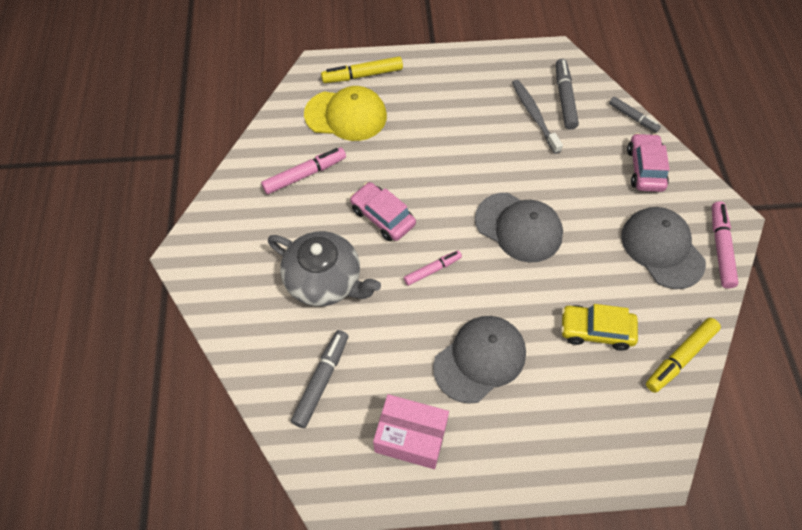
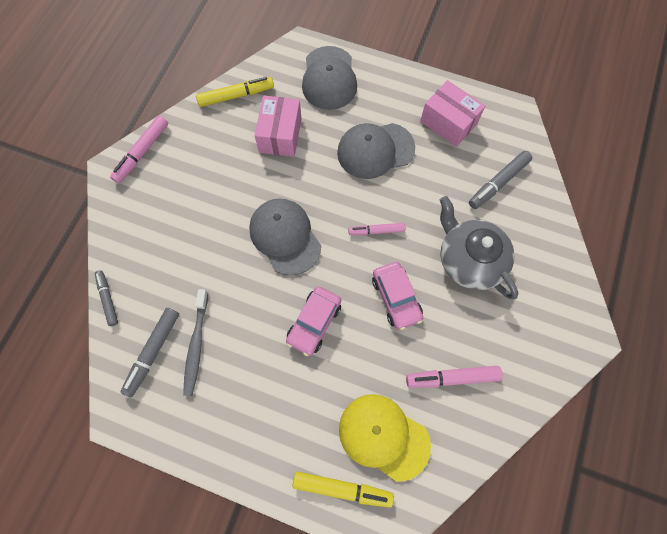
camera: 155 degrees left, 10 degrees up
yellow car [561,304,638,351] -> pink box [255,95,302,157]
grey cap [621,207,706,289] -> grey cap moved to [302,46,357,110]
pink car [627,133,670,192] -> pink car moved to [286,286,341,356]

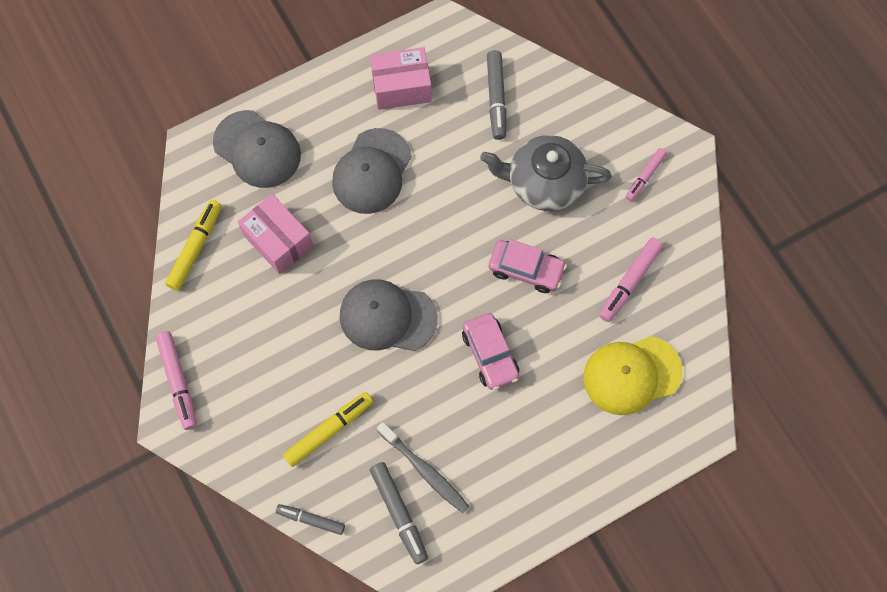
camera: 50 degrees left, 0 degrees up
yellow marker [292,472,394,508] -> yellow marker moved to [283,392,373,467]
pink marker [348,223,405,235] -> pink marker moved to [626,148,667,201]

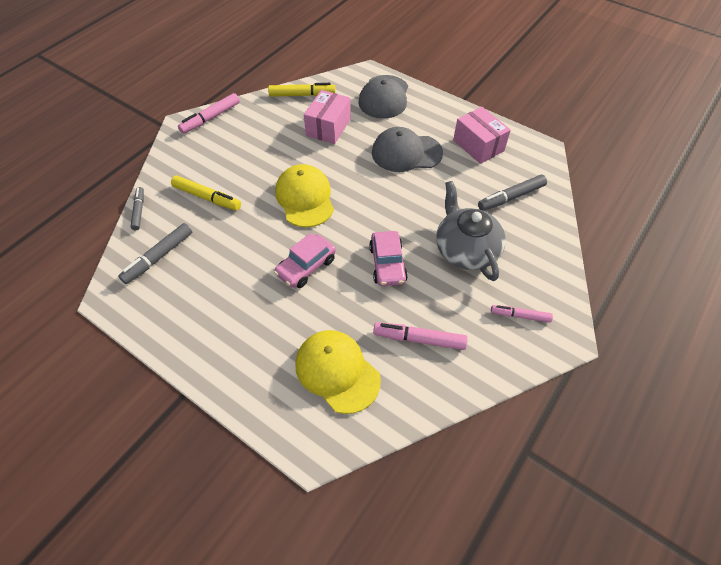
camera: 65 degrees right, 15 degrees down
grey cap [340,279,438,351] -> yellow cap [275,164,334,228]
grey toothbrush [377,422,469,513] -> none

